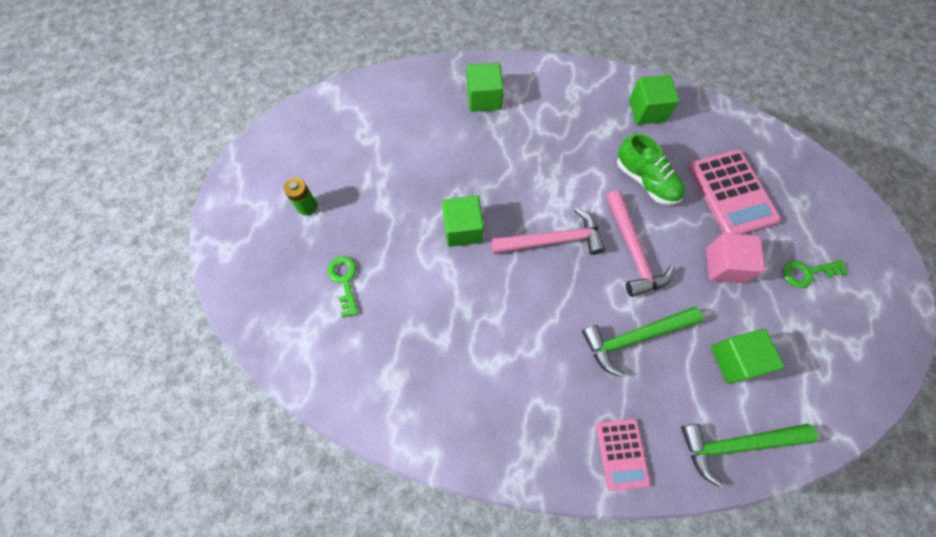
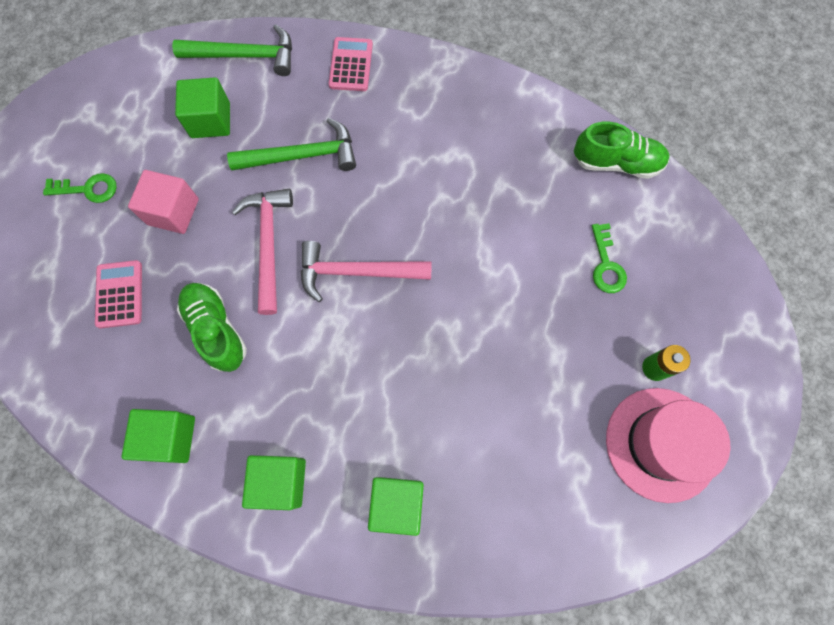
camera: 170 degrees left, 5 degrees up
green cube [442,195,484,247] -> green cube moved to [242,455,306,510]
pink calculator [689,150,781,234] -> pink calculator [95,260,142,328], size x0.61
none -> green shoe [574,122,669,179]
none -> pink hat [606,388,730,503]

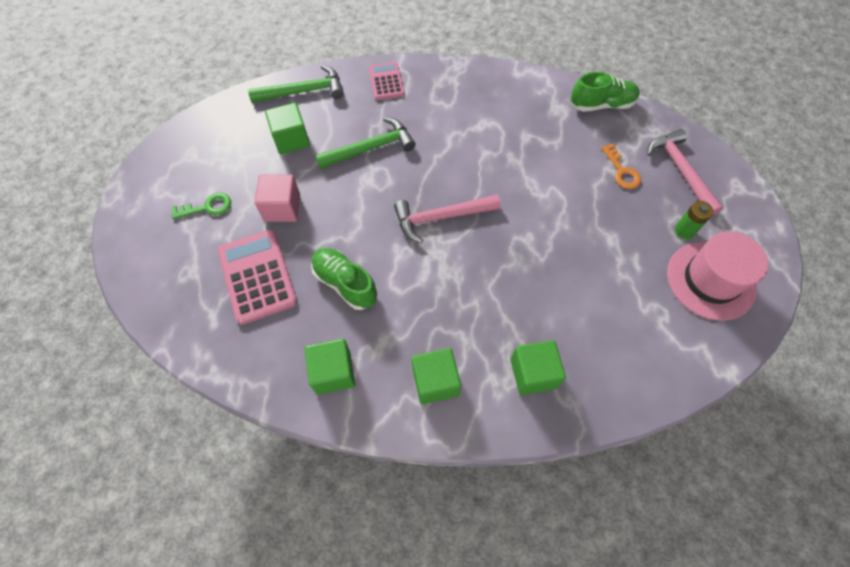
camera: 15 degrees left, 10 degrees down
pink calculator [95,260,142,328] -> pink calculator [218,230,297,325], size x1.65
pink hammer [232,189,293,315] -> pink hammer moved to [647,129,723,215]
green key [592,223,627,293] -> orange key [601,143,641,189]

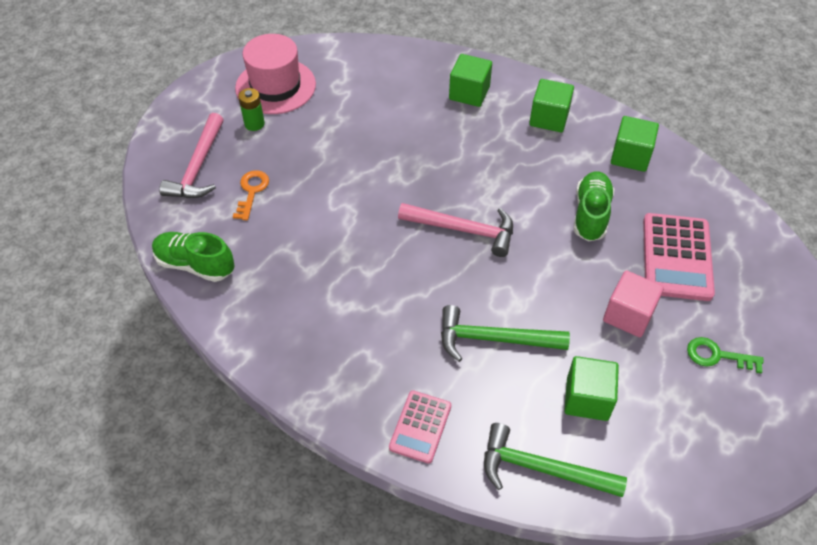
camera: 150 degrees left, 10 degrees down
green shoe [311,248,377,310] -> green shoe turned 150 degrees counterclockwise [573,171,614,242]

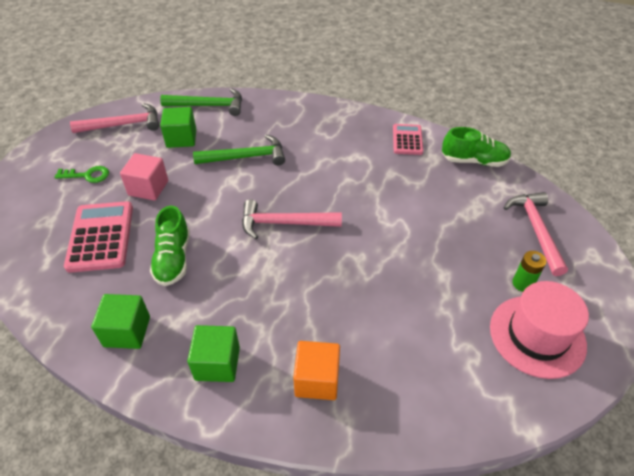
camera: 165 degrees right, 5 degrees down
orange key [233,170,269,220] -> none
pink calculator [389,391,451,464] -> pink calculator moved to [393,124,423,155]
green cube [449,54,492,107] -> orange cube [293,341,340,400]
none -> pink hammer [70,103,159,133]

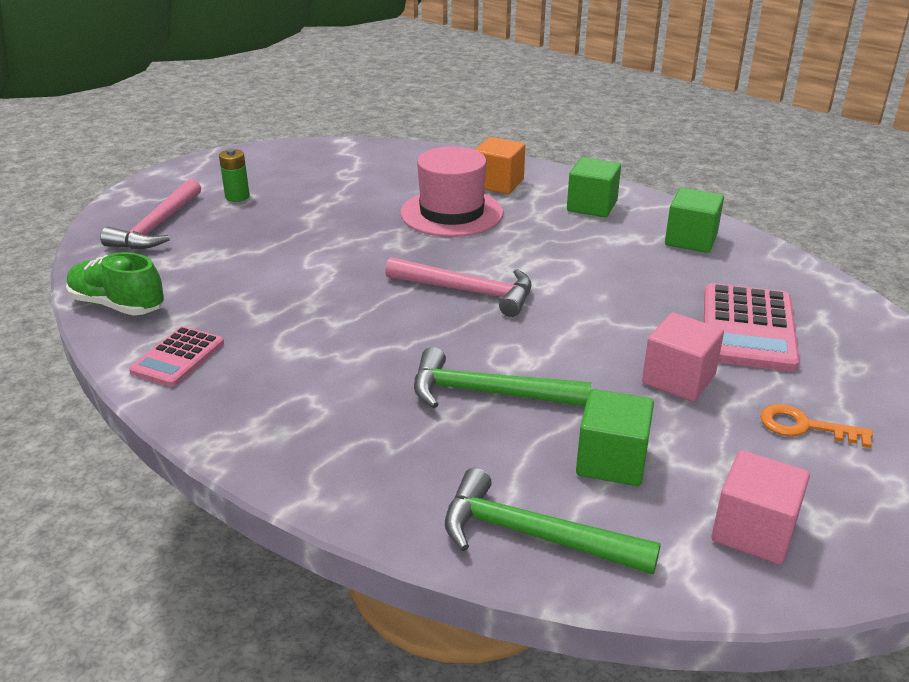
camera: 160 degrees left, 15 degrees down
green key [54,166,109,183] -> orange key [760,404,873,448]
pink hammer [70,103,159,133] -> pink cube [712,450,810,564]
green shoe [150,206,190,286] -> none
pink hat [490,281,589,379] -> pink hat moved to [400,146,503,237]

